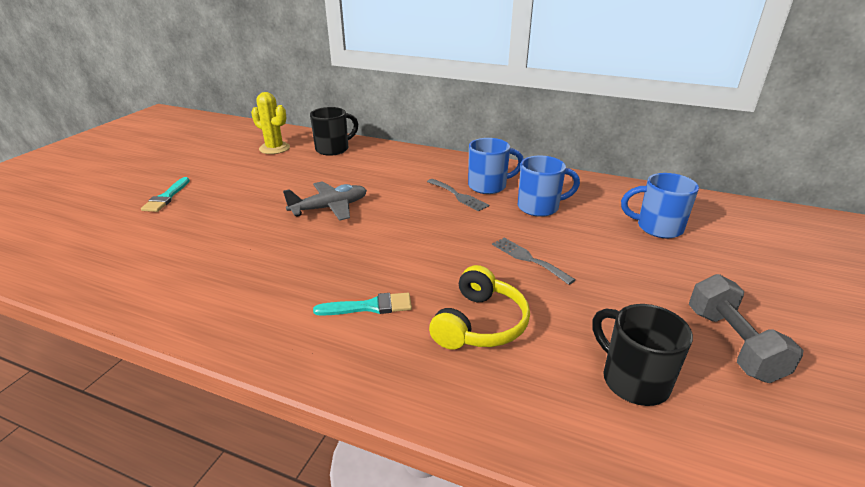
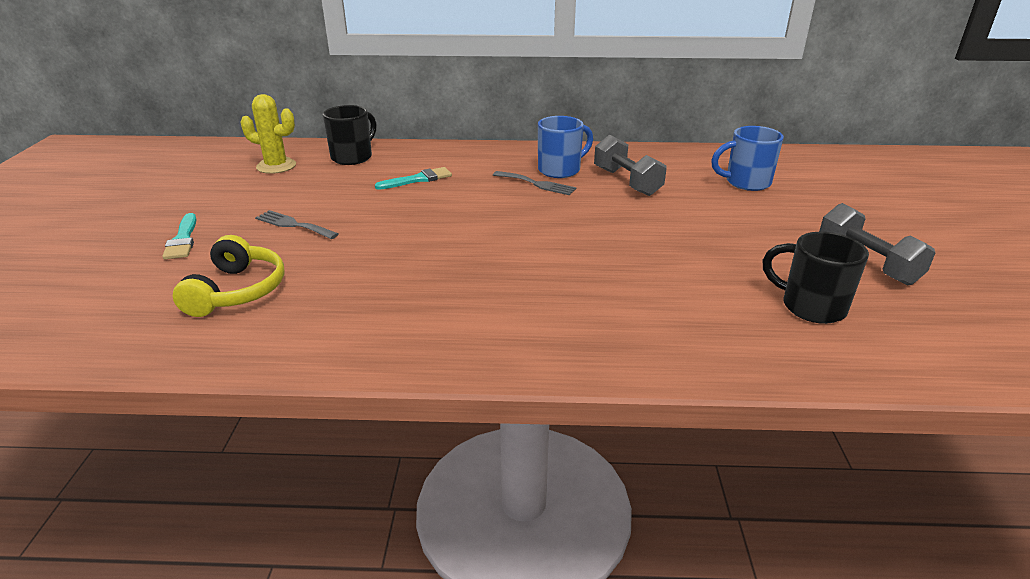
camera: 20 degrees left, 0 degrees up
grey plane [283,181,367,221] -> none
turquoise brush [313,293,412,316] -> turquoise brush moved to [375,167,452,190]
yellow headphones [429,265,530,349] -> yellow headphones moved to [173,235,285,317]
grey fork [492,238,576,285] -> grey fork moved to [255,210,338,239]
blue mug [518,156,580,217] -> grey dumbbell [594,135,667,196]

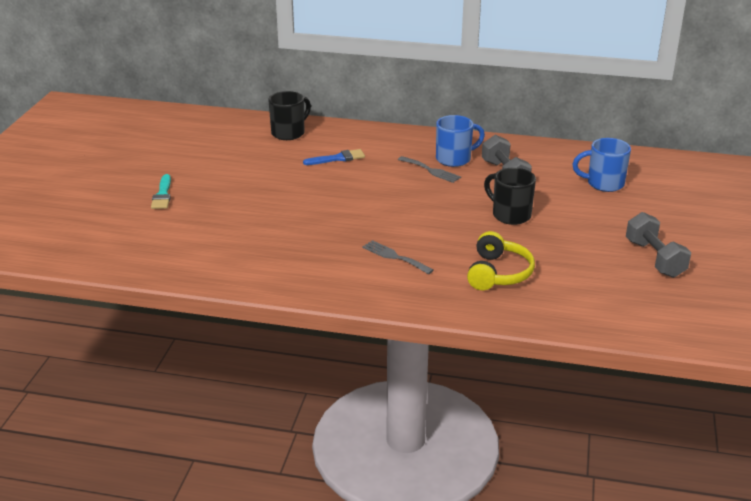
camera: 10 degrees right, 0 degrees up
yellow headphones [173,235,285,317] -> yellow headphones moved to [467,231,535,290]
yellow cactus [240,94,296,174] -> none
grey fork [255,210,338,239] -> grey fork moved to [362,240,434,274]
turquoise brush [375,167,452,190] -> blue brush [303,149,365,165]
black mug [763,232,869,324] -> black mug moved to [484,168,536,225]

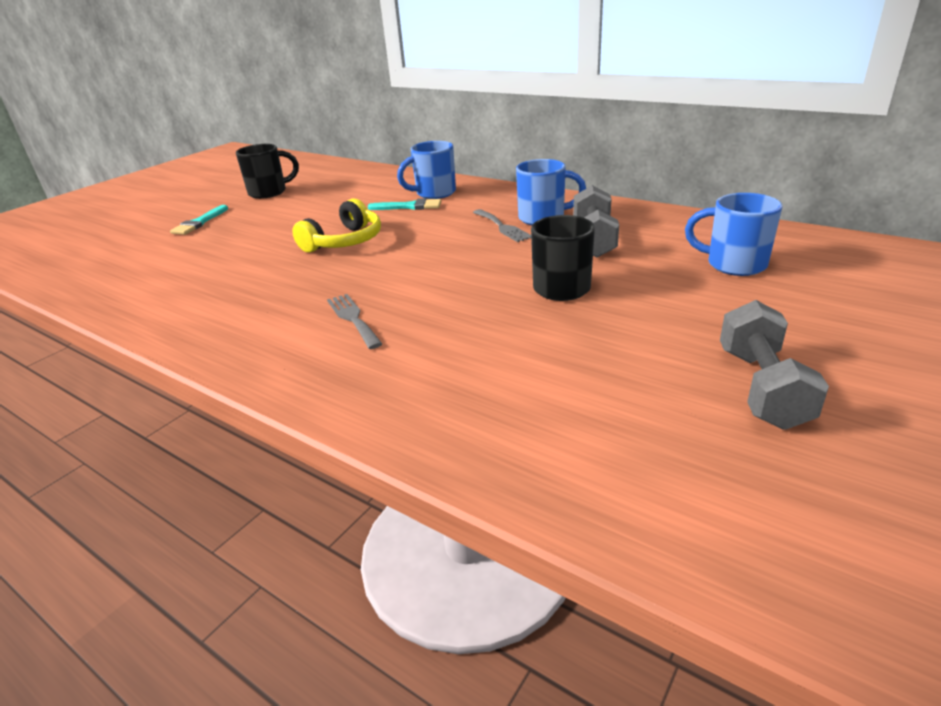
camera: 25 degrees right, 0 degrees up
black mug [268,91,311,140] -> black mug moved to [236,144,299,199]
blue brush [303,149,365,165] -> turquoise brush [368,198,441,210]
yellow headphones [467,231,535,290] -> yellow headphones moved to [293,199,381,252]
none -> blue mug [397,141,456,199]

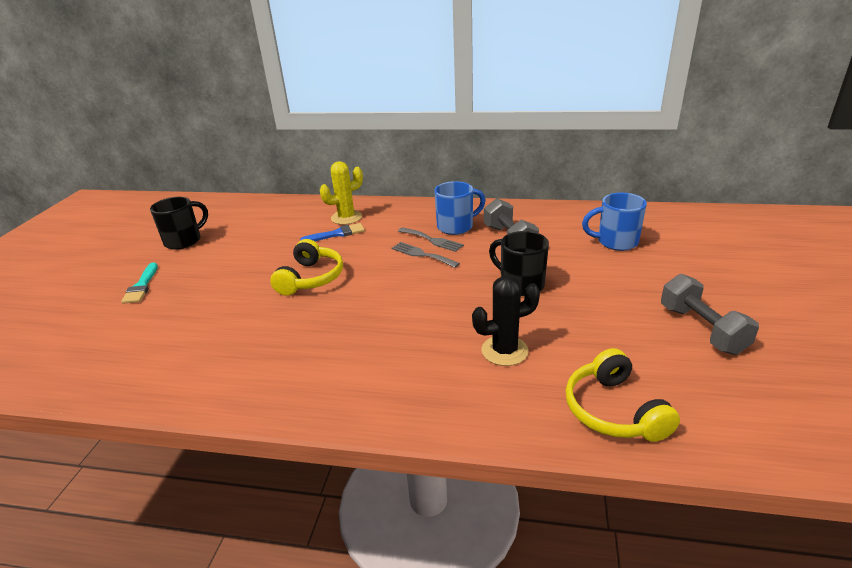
camera: 25 degrees left, 0 degrees up
grey fork [327,294,382,349] -> grey fork moved to [392,242,460,268]
turquoise brush [368,198,441,210] -> blue brush [300,223,365,241]
blue mug [397,141,456,199] -> yellow cactus [320,161,363,225]
none -> black cactus [472,276,540,366]
none -> yellow headphones [566,348,680,442]

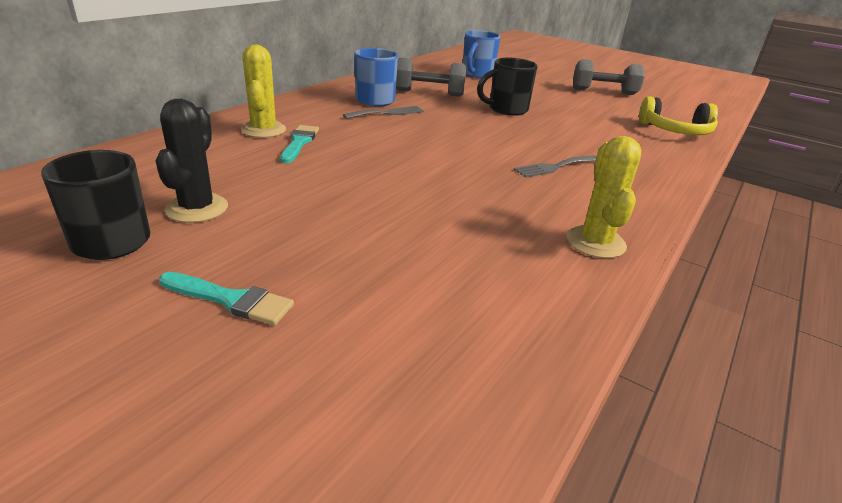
camera: 70 degrees left, 0 degrees up
yellow headphones [270,239,343,296] -> none
blue brush [300,223,365,241] -> turquoise brush [280,125,319,163]
grey fork [392,242,460,268] -> grey fork moved to [514,155,597,178]
black cactus [472,276,540,366] -> black cactus moved to [156,99,228,223]
none -> yellow cactus [566,136,641,258]

